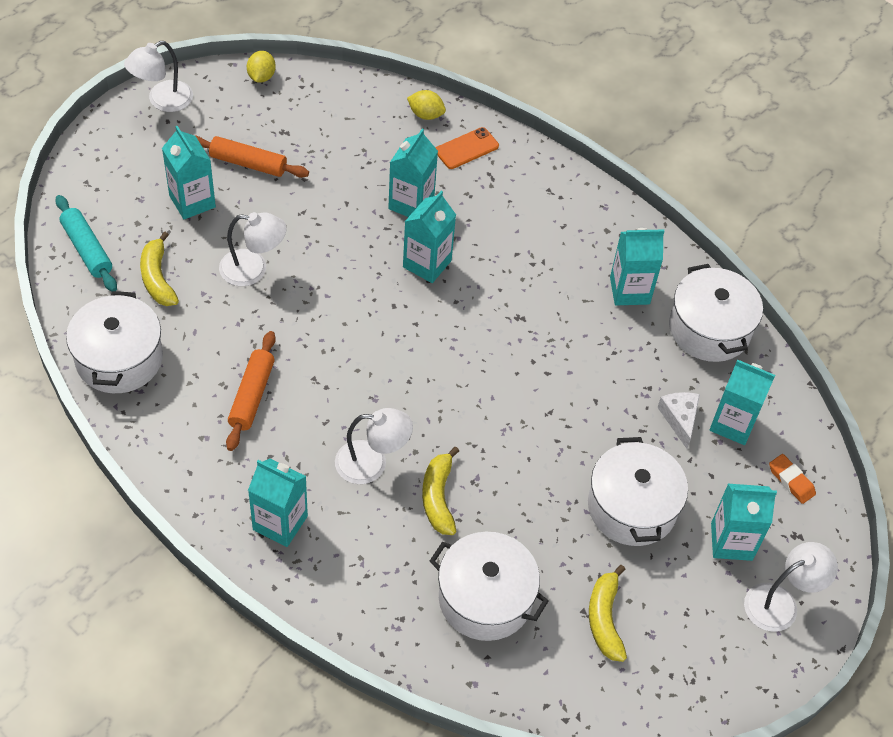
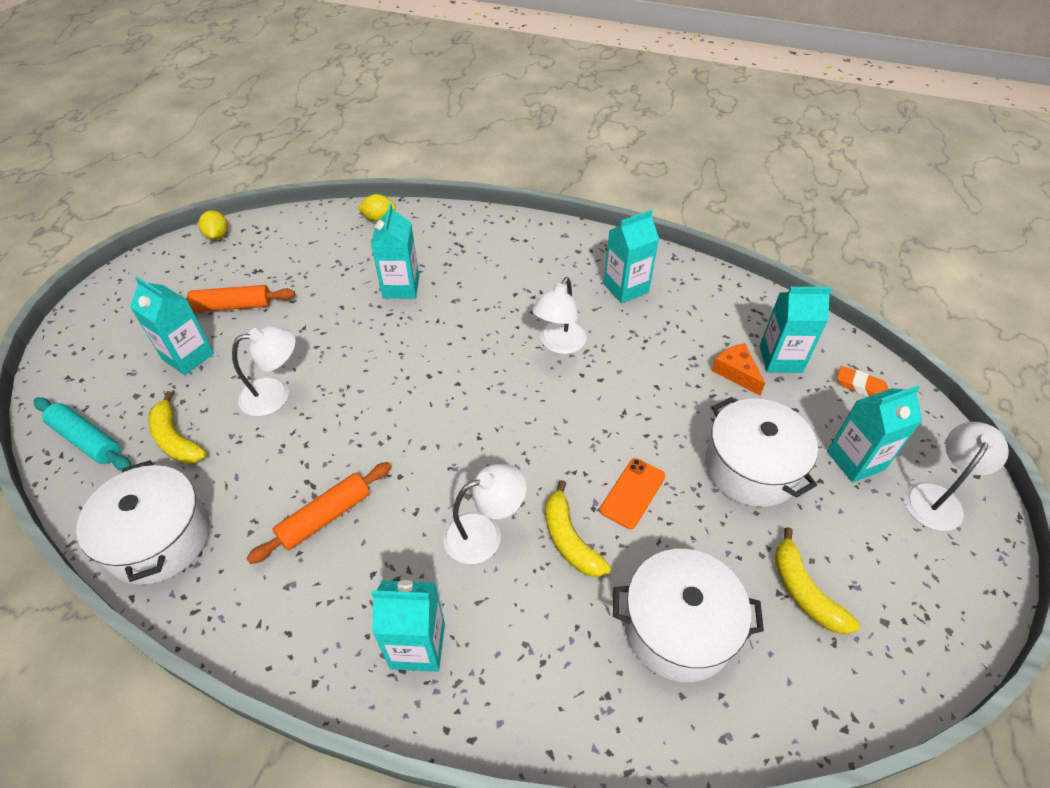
camera: 20 degrees left, 5 degrees down
white lamp [124,41,193,112] -> white lamp moved to [532,277,587,354]
orange rolling pin [226,331,276,451] -> orange rolling pin turned 60 degrees clockwise [246,462,392,564]
turquoise carton [403,191,456,283] -> none
orange phone [436,127,499,169] -> orange phone moved to [600,458,665,529]
white cheese [657,392,700,449] -> orange cheese [712,343,765,396]
white pot [669,264,763,362] -> none

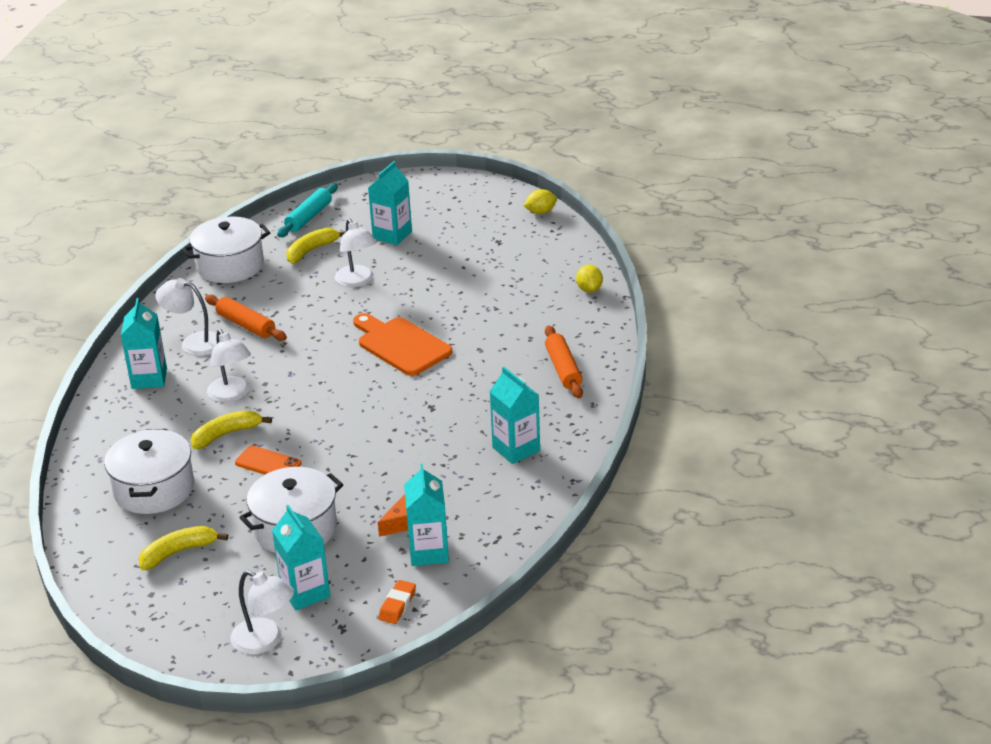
camera: 85 degrees right, 15 degrees down
orange rolling pin [186,285,295,312] -> orange rolling pin moved to [545,325,583,398]
turquoise carton [371,204,419,299] -> none
white lamp [532,277,587,354] -> white lamp moved to [155,278,217,356]
none -> orange cutting board [353,313,452,376]

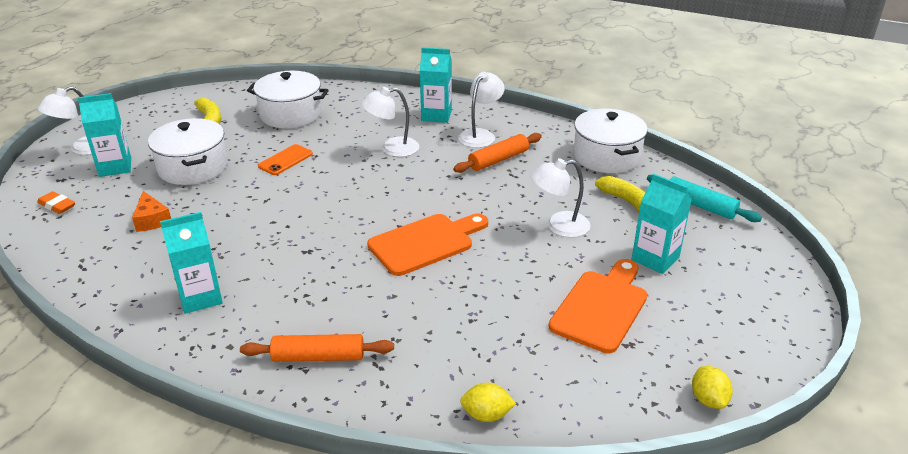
camera: 100 degrees right, 0 degrees up
yellow banana [191,410,272,449] -> none
turquoise carton [404,464,449,566] -> none
none -> orange cutting board [548,259,647,353]

